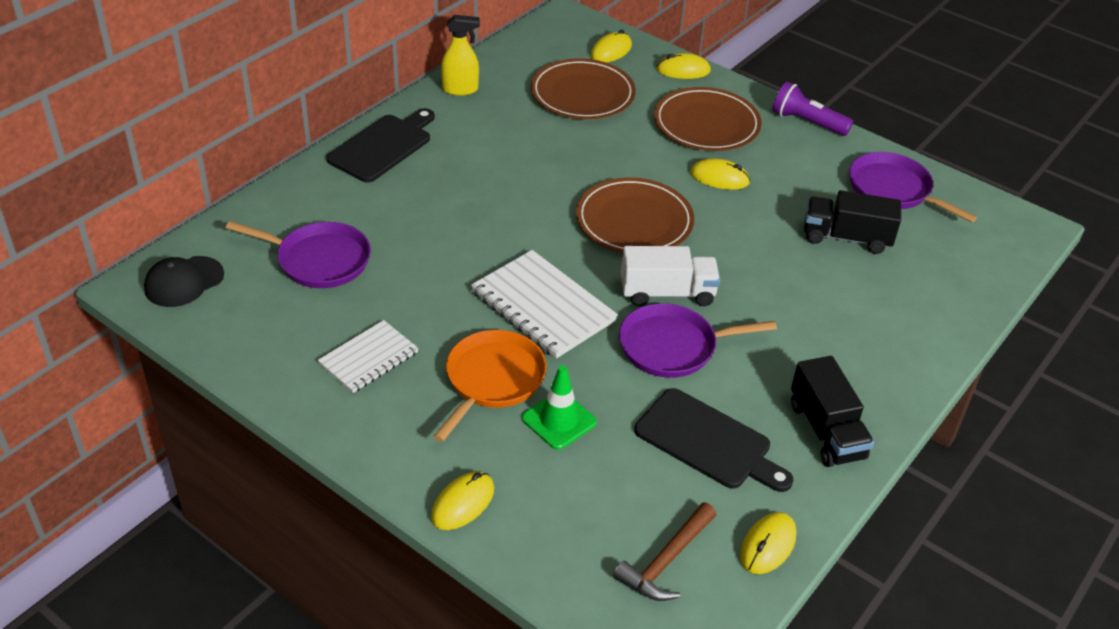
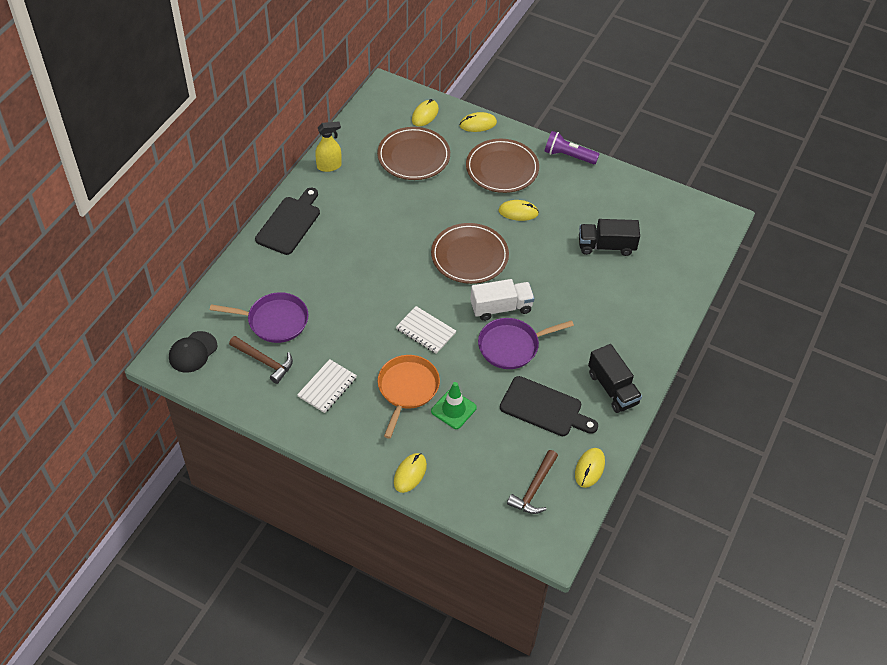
camera: 10 degrees left, 10 degrees up
white notebook [471,250,618,359] -> white notebook [396,306,456,354], size x0.63
purple pan [849,152,977,222] -> none
none -> brown hammer [229,336,293,384]

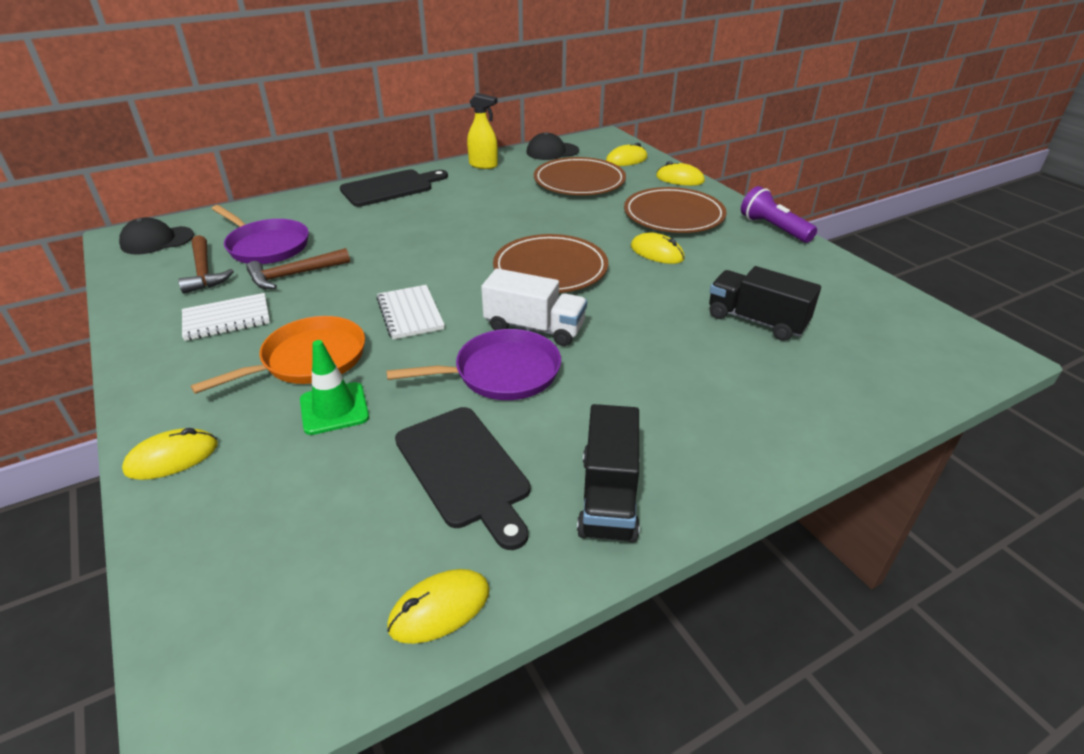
camera: 35 degrees right, 15 degrees down
purple pan [478,318,574,369] -> purple pan turned 150 degrees clockwise [386,329,561,400]
brown hammer [507,450,558,514] -> brown hammer moved to [247,248,350,289]
none -> black cap [526,132,579,160]

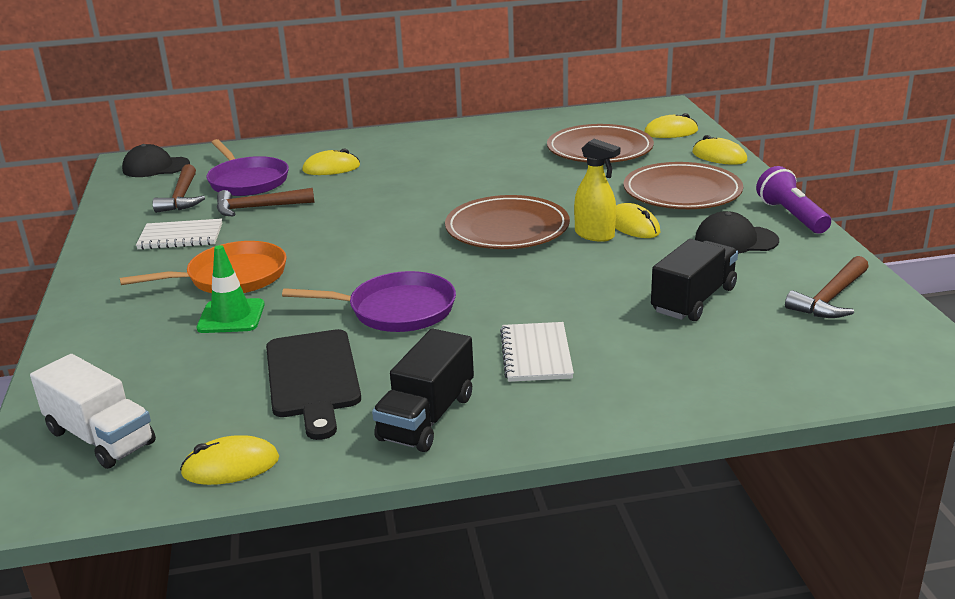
camera: 20 degrees right, 10 degrees down
yellow mouse [122,428,218,480] -> yellow mouse moved to [302,149,360,175]
black cutting board [340,169,448,207] -> none
white notebook [376,285,445,340] -> white notebook moved to [500,322,574,382]
yellow spray bottle [467,93,498,169] -> yellow spray bottle moved to [574,139,620,242]
white truck [481,268,587,346] -> white truck moved to [30,354,156,469]
black cap [526,132,579,160] -> black cap moved to [695,211,779,254]
black truck [709,266,821,341] -> black truck turned 75 degrees clockwise [651,239,738,321]
none -> brown hammer [785,256,869,318]

